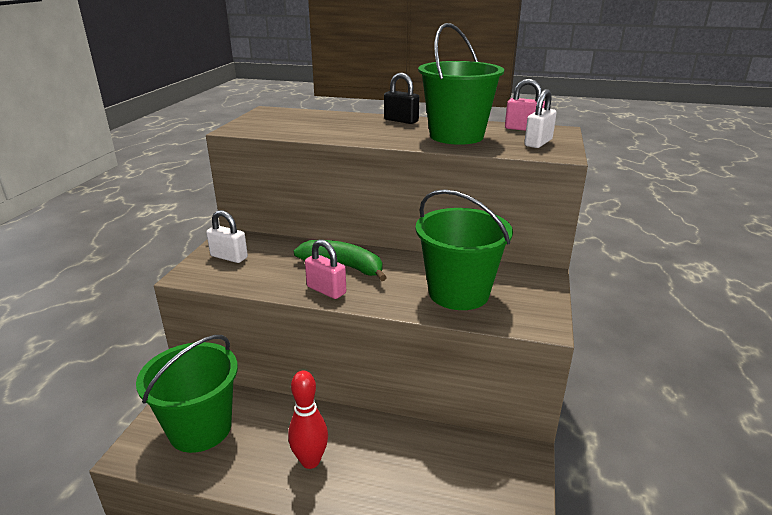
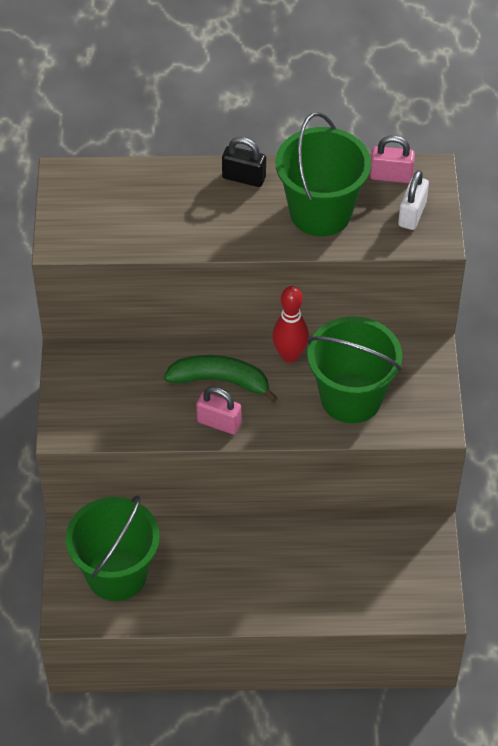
camera: 15 degrees left, 25 degrees up
white padlock [206,210,248,263] -> none
red bowling pin [288,371,328,469] -> red bowling pin moved to [272,286,309,363]

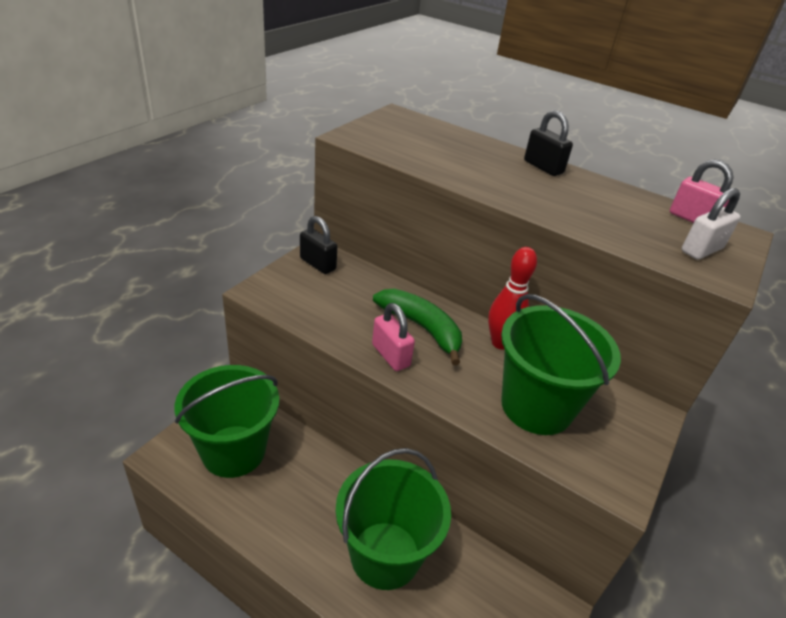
camera: 30 degrees right, 15 degrees down
green bucket [276,112,371,236] -> green bucket moved to [336,448,451,590]
none -> black padlock [300,216,337,274]

